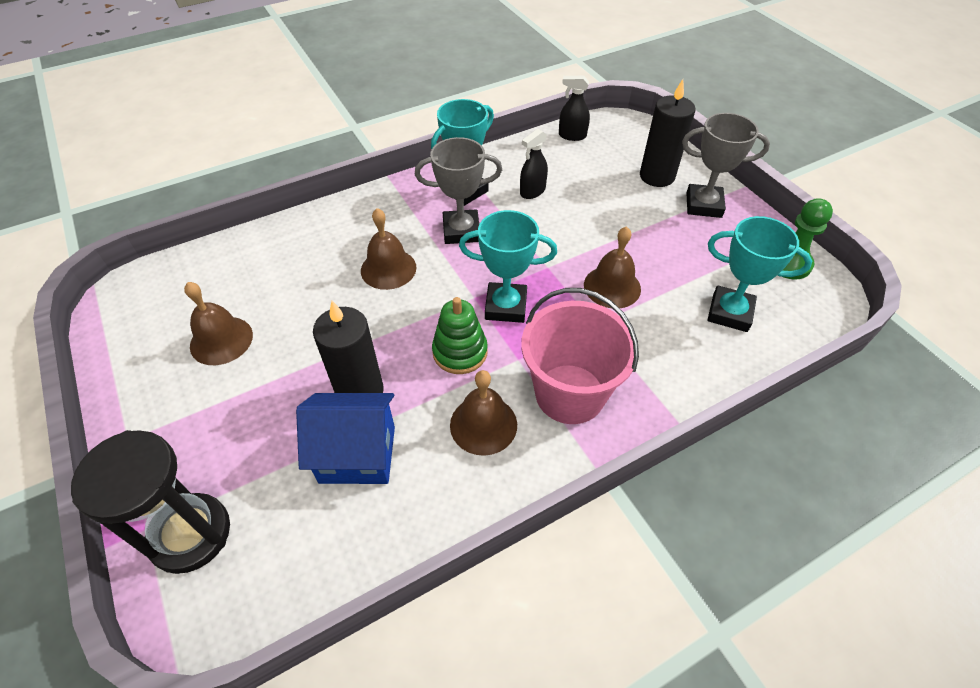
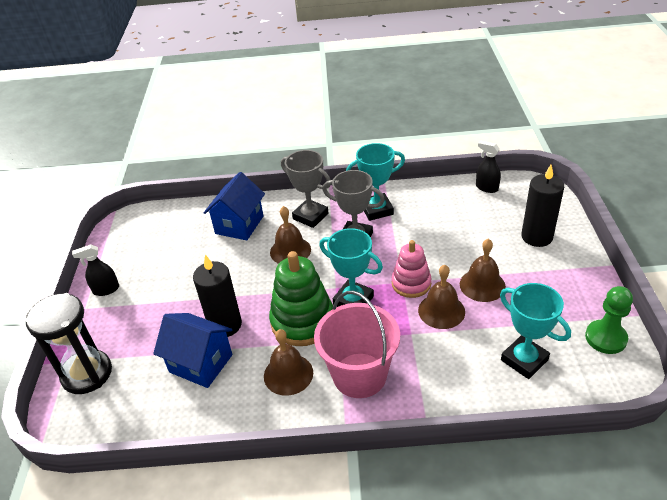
camera: 30 degrees right, 10 degrees down
brown bell [184,282,253,365] -> brown bell moved to [460,239,506,302]
green stacking toy [432,297,488,374] -> green stacking toy [269,251,333,346], size x1.57
black spray bottle [520,129,548,199] -> black spray bottle moved to [72,244,119,296]
grey trophy [682,113,770,218] -> grey trophy moved to [281,150,331,228]
none -> blue house [204,172,265,240]
none -> pink stacking toy [392,240,432,298]

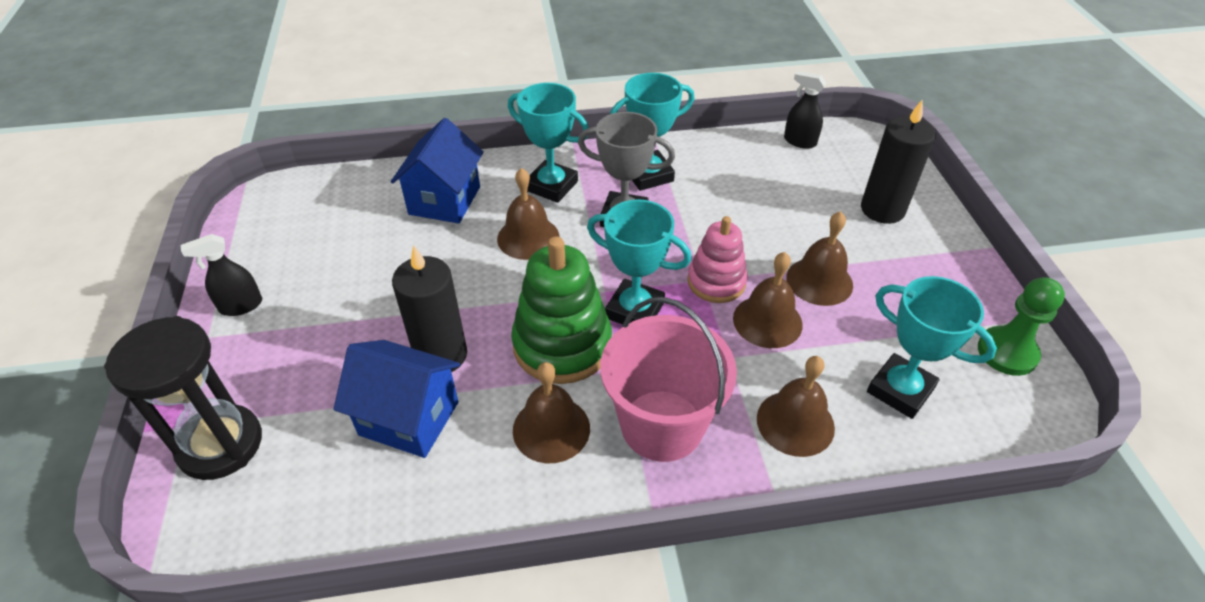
camera: 10 degrees left, 5 degrees up
grey trophy [281,150,331,228] -> turquoise trophy [508,83,588,203]
none -> brown bell [757,356,835,457]

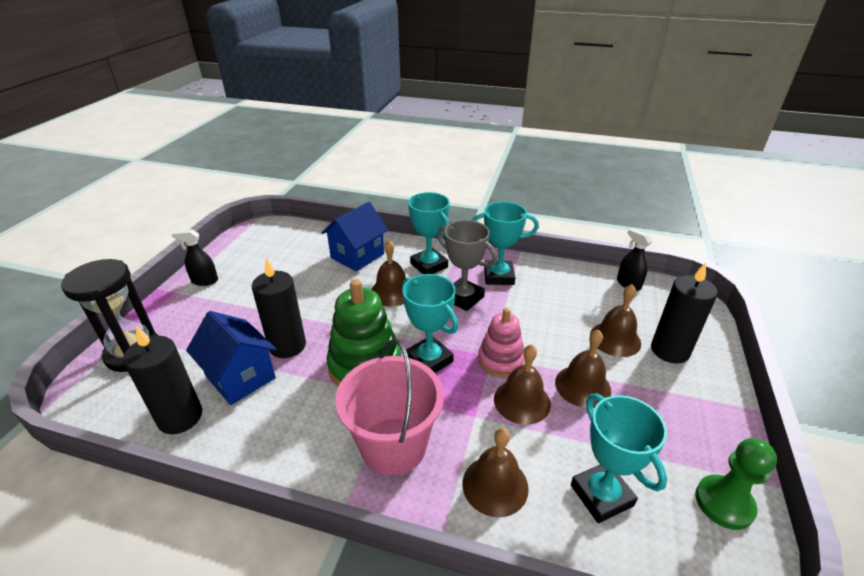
camera: 25 degrees right, 10 degrees down
brown bell [513,362,590,463] -> brown bell moved to [590,284,641,357]
none -> black candle [123,326,202,434]

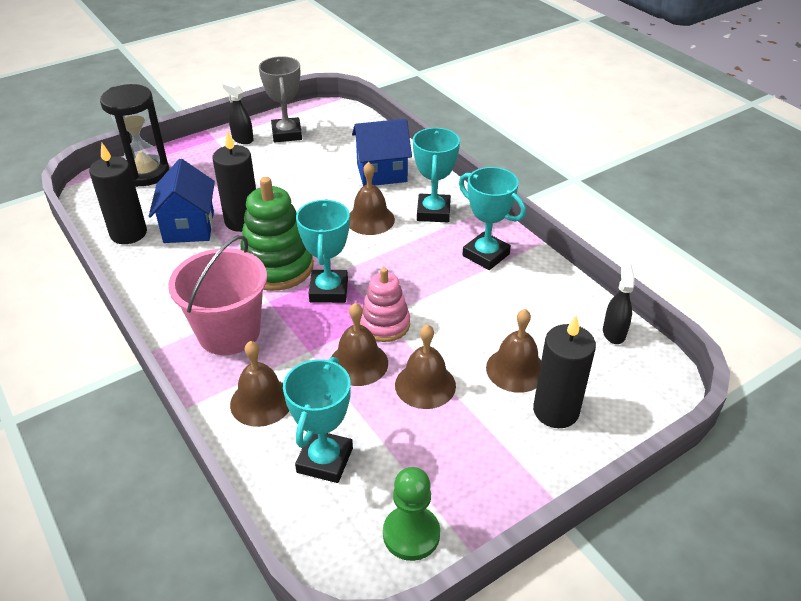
camera: 40 degrees right, 5 degrees up
grey trophy [437,220,497,311] -> grey trophy moved to [259,56,302,142]

